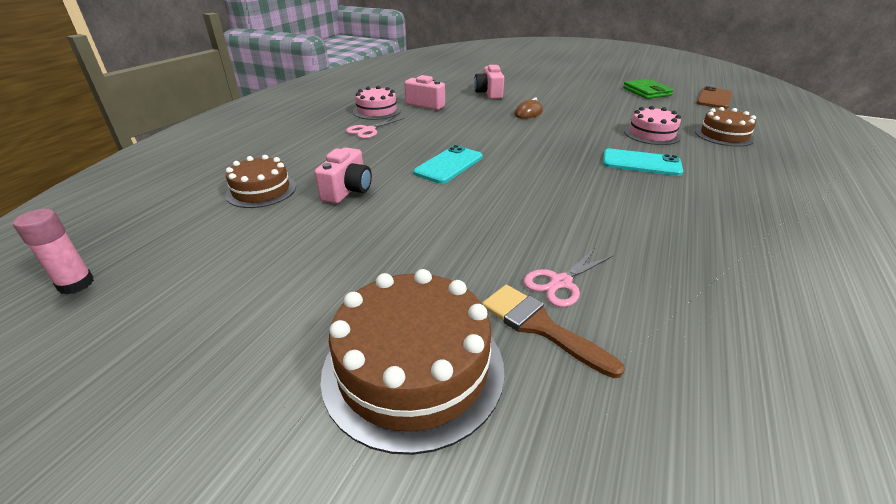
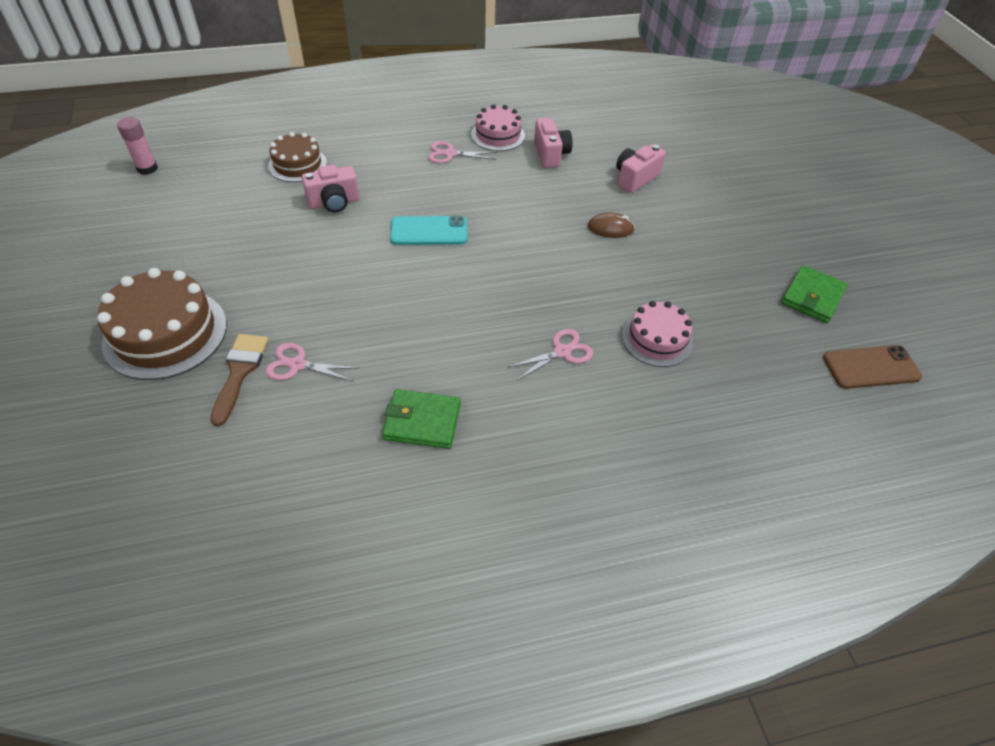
camera: 50 degrees right, 15 degrees up
turquoise phone [603,148,683,176] -> pink scissors [507,329,593,380]
brown cake [695,107,756,147] -> none
none -> green wallet [382,389,461,449]

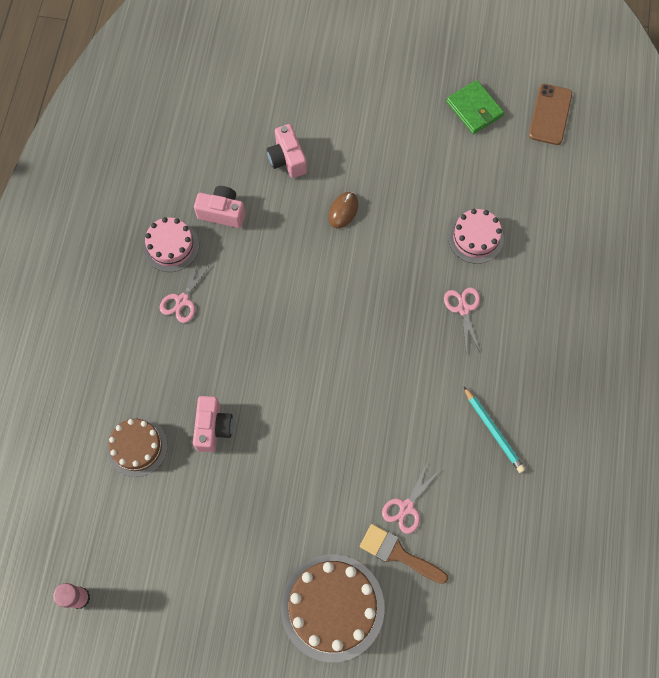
camera: 65 degrees left, 20 degrees up
green wallet [382,389,461,449] -> turquoise pencil [463,386,525,473]
turquoise phone [390,216,467,245] -> none

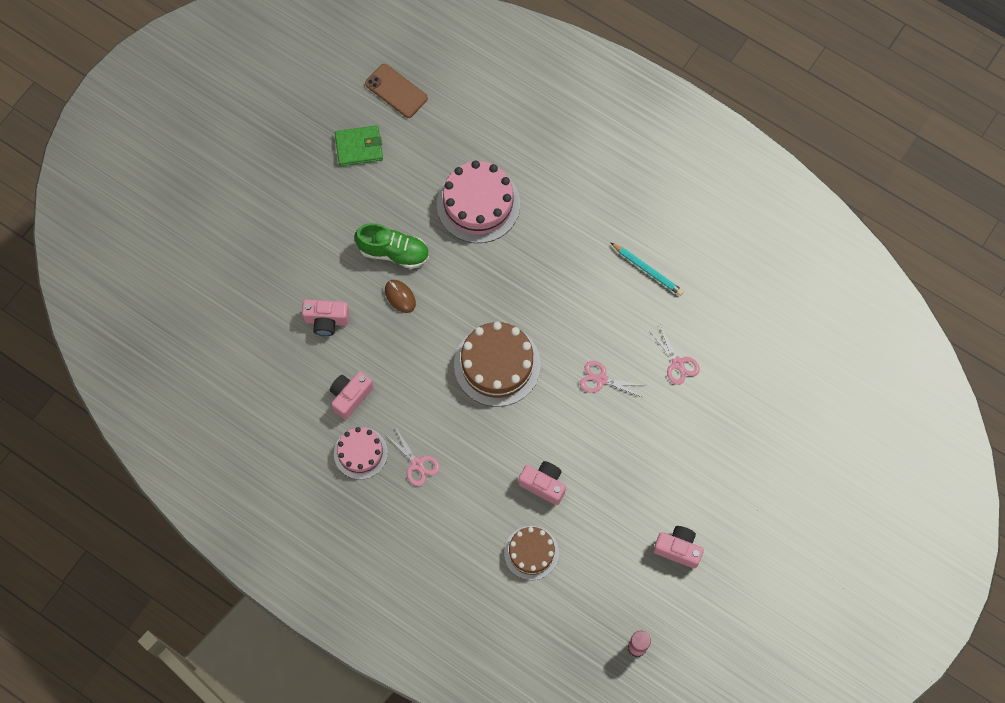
camera: 65 degrees left, 0 degrees up
brown cake [281,554,385,662] -> brown cake moved to [454,322,541,407]
brown brush [360,524,448,584] -> none
pink scissors [444,288,480,352] -> pink scissors moved to [580,361,646,397]
pink cake [448,209,504,264] -> pink cake [437,160,520,243], size x1.64
turquoise pencil [463,386,525,473] -> turquoise pencil turned 45 degrees clockwise [611,243,684,296]
none -> green shoe [355,223,429,269]
none -> pink camera [653,526,704,569]

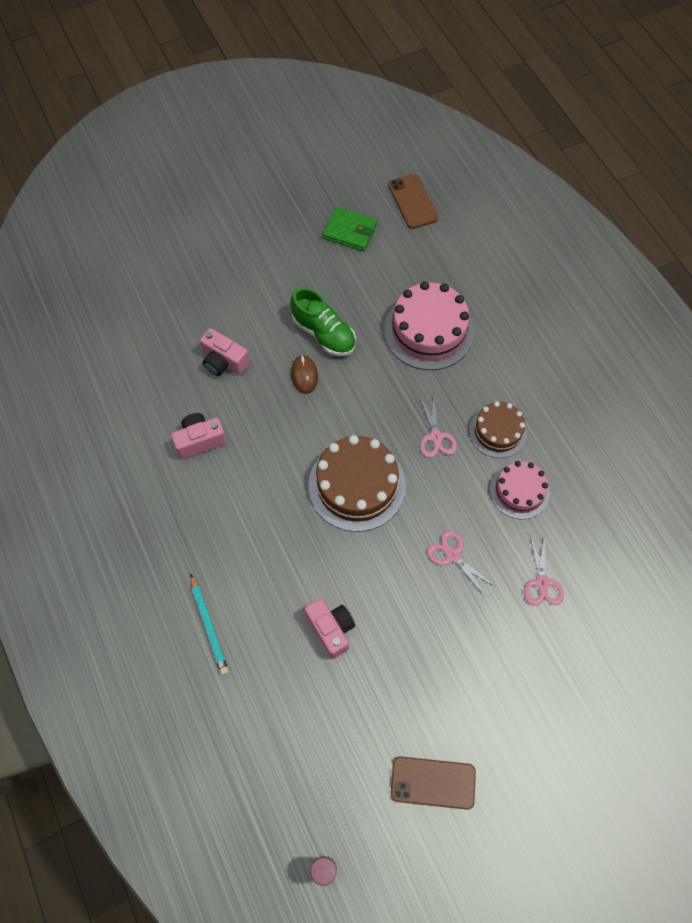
camera: 30 degrees right, 5 degrees down
pink cake [334,427,388,480] -> pink cake moved to [490,461,550,519]
pink scissors [387,428,440,486] -> pink scissors moved to [420,396,457,458]
brown cake [504,526,559,580] -> brown cake moved to [469,401,527,458]
turquoise pencil [611,243,684,296] -> turquoise pencil moved to [190,574,229,675]
pink camera [653,526,704,569] -> brown phone [391,756,476,810]

